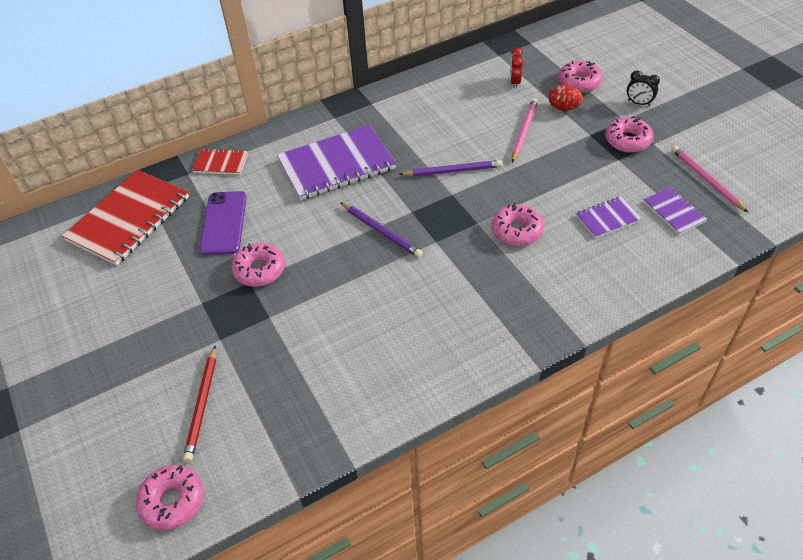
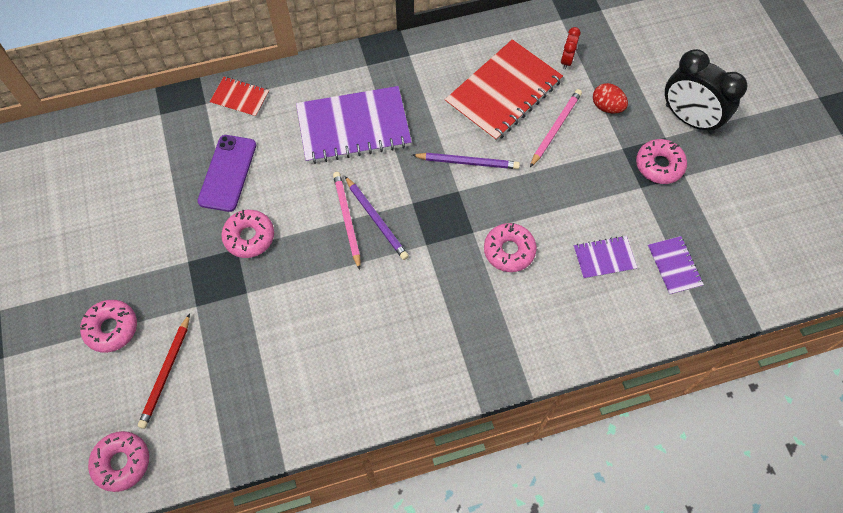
camera: 10 degrees right, 15 degrees up
red notebook [62,170,189,266] -> red notebook moved to [445,39,563,142]
pink donut [558,61,603,93] -> pink donut moved to [80,300,137,353]
black clock [627,70,660,106] -> black clock [665,49,748,134], size x2.18
pink pencil [672,146,749,213] -> pink pencil moved to [333,172,360,270]

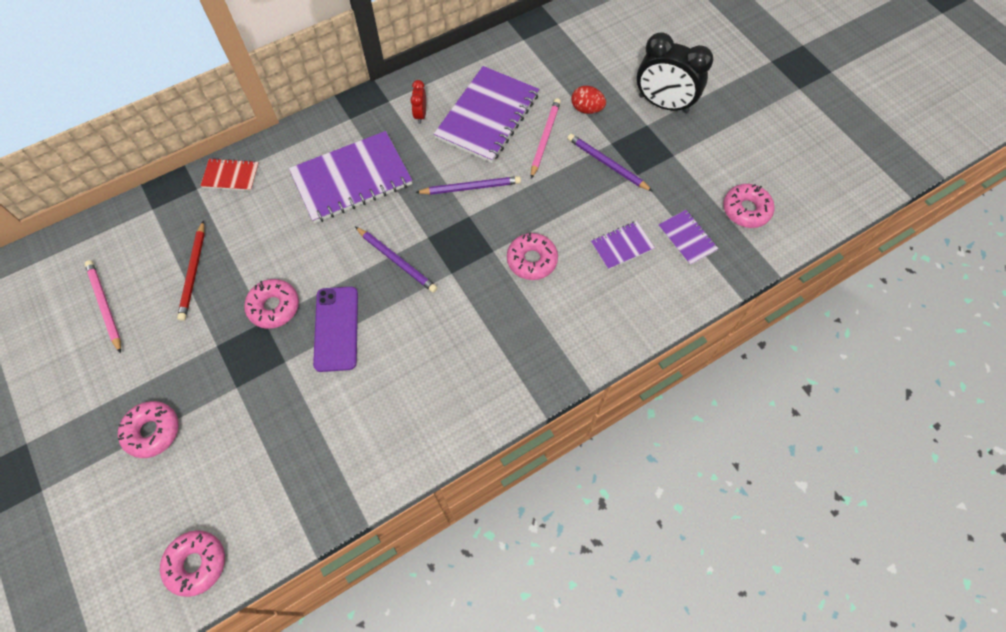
camera: 15 degrees left, 0 degrees up
red pencil [138,313,190,429] -> red pencil moved to [177,220,205,321]
purple phone [198,135,256,212] -> purple phone moved to [313,287,358,372]
pink pencil [333,172,360,270] -> pink pencil moved to [85,260,121,354]
red notebook [445,39,563,142] -> purple notebook [434,66,539,163]
red clock [561,27,581,70] -> red clock moved to [410,80,426,124]
pink donut [636,139,687,184] -> pink donut moved to [723,184,774,228]
none -> purple pencil [567,134,653,192]

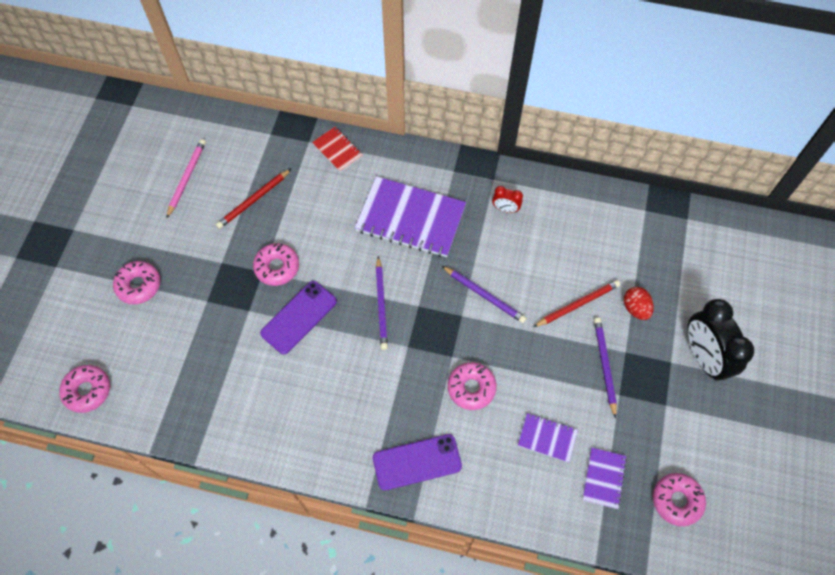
camera: 45 degrees right, 0 degrees up
red clock [410,80,426,124] -> red clock turned 120 degrees counterclockwise [492,186,523,213]
purple notebook [434,66,539,163] -> none
pink pencil [531,98,561,179] -> red pencil [533,280,620,327]
none -> purple phone [373,434,462,491]

